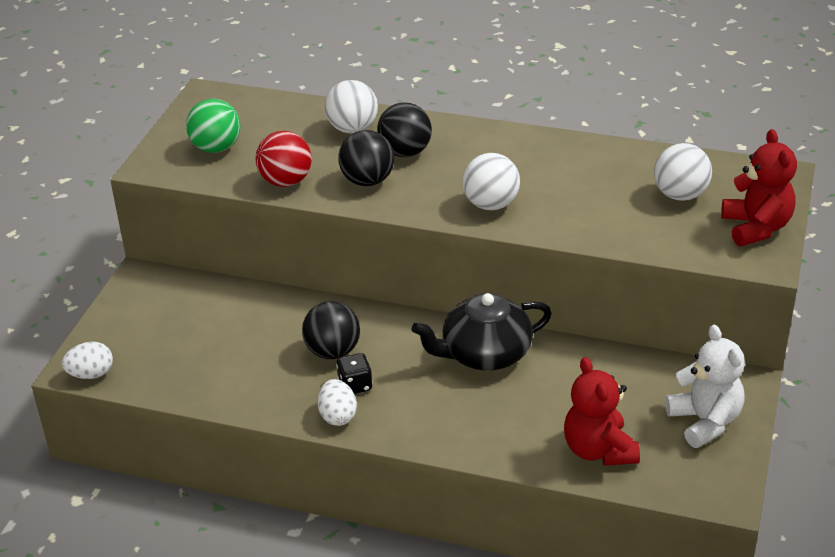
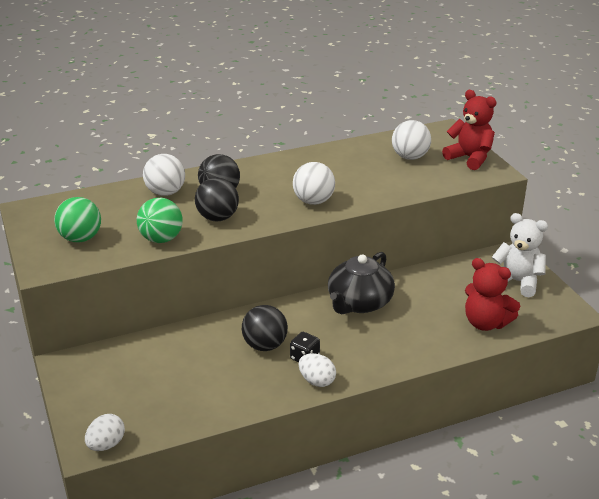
camera: 40 degrees left, 5 degrees down
red ball [256,131,312,187] -> green ball [137,198,183,243]

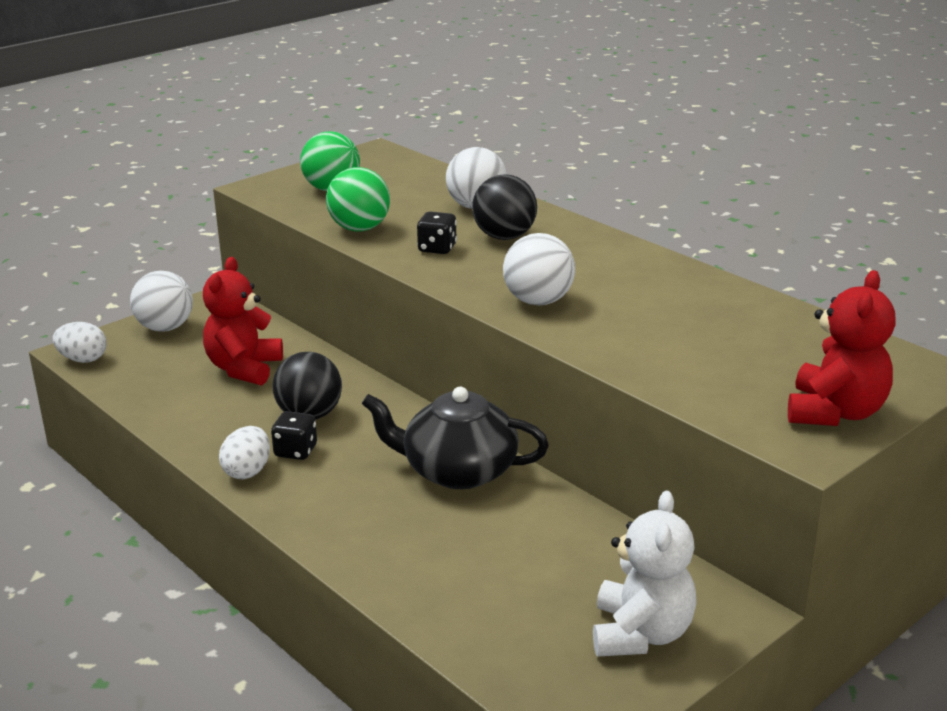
camera: 70 degrees right, 5 degrees down
black ball [195,177,239,221] -> black dice [417,211,457,254]
white ball [392,120,431,160] -> white ball moved to [130,271,193,332]
red teddy bear [465,258,520,331] -> red teddy bear moved to [203,257,283,386]

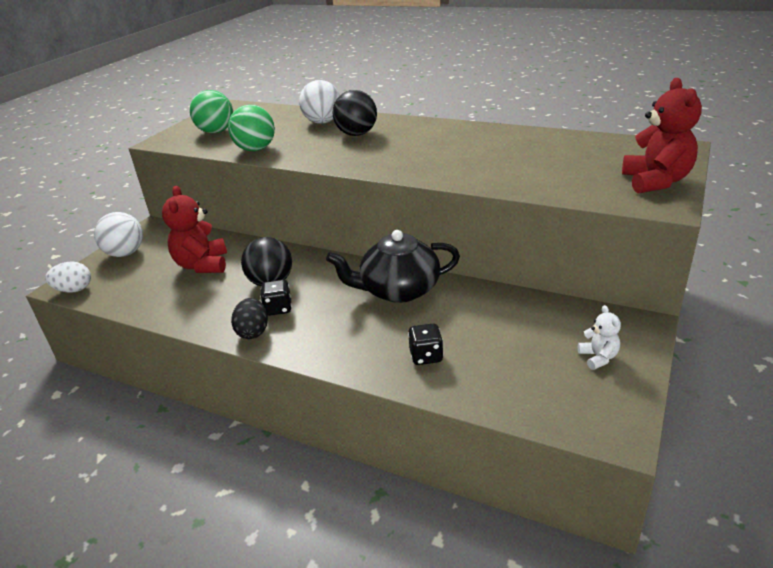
camera: 20 degrees left, 5 degrees up
white egg [219,426,270,479] -> black egg [231,298,268,339]
black dice [417,211,457,254] -> black dice moved to [408,324,444,365]
white ball [503,233,575,305] -> none
white teddy bear [593,491,697,657] -> white teddy bear [578,305,621,370], size x0.52

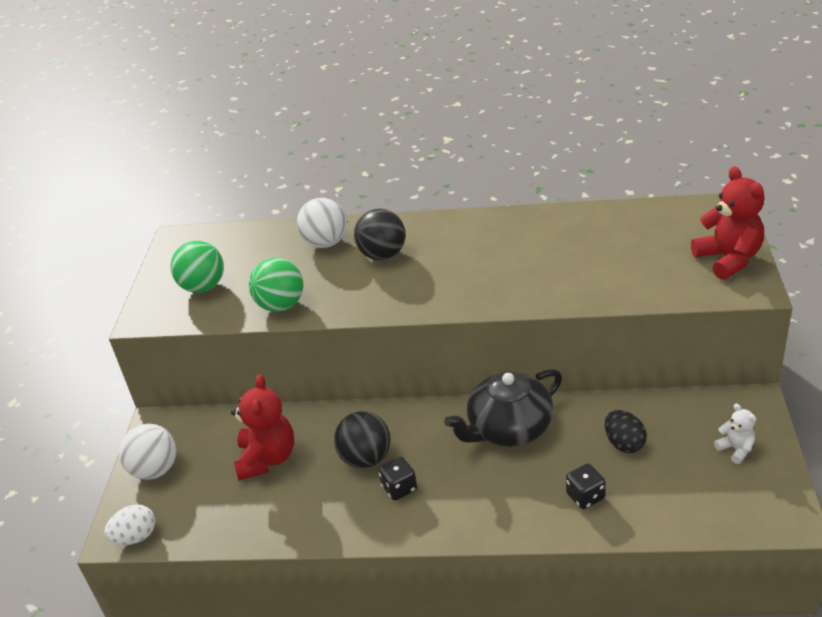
camera: 20 degrees left, 5 degrees up
red teddy bear [162,186,227,273] -> red teddy bear turned 150 degrees counterclockwise [231,374,294,481]
black egg [231,298,268,339] -> black egg moved to [605,410,647,453]

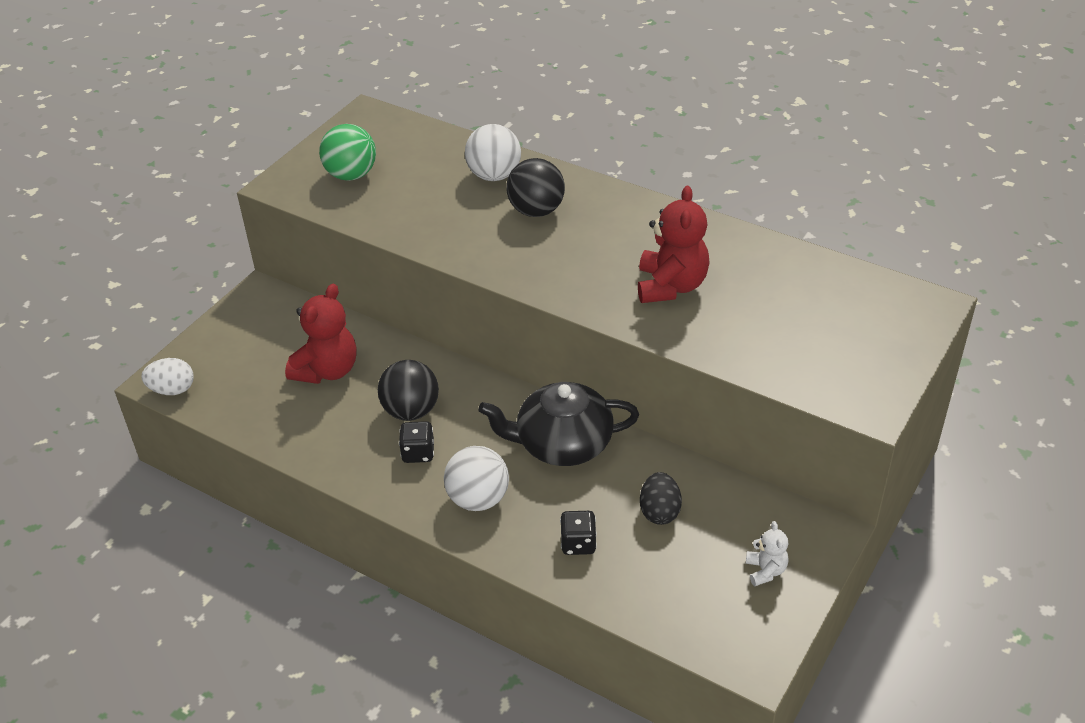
camera: 25 degrees right, 5 degrees up
white ball [119,424,176,480] -> white ball moved to [444,446,509,511]
green ball [249,258,303,312] -> none
red teddy bear [691,166,765,280] -> red teddy bear moved to [638,186,709,303]

